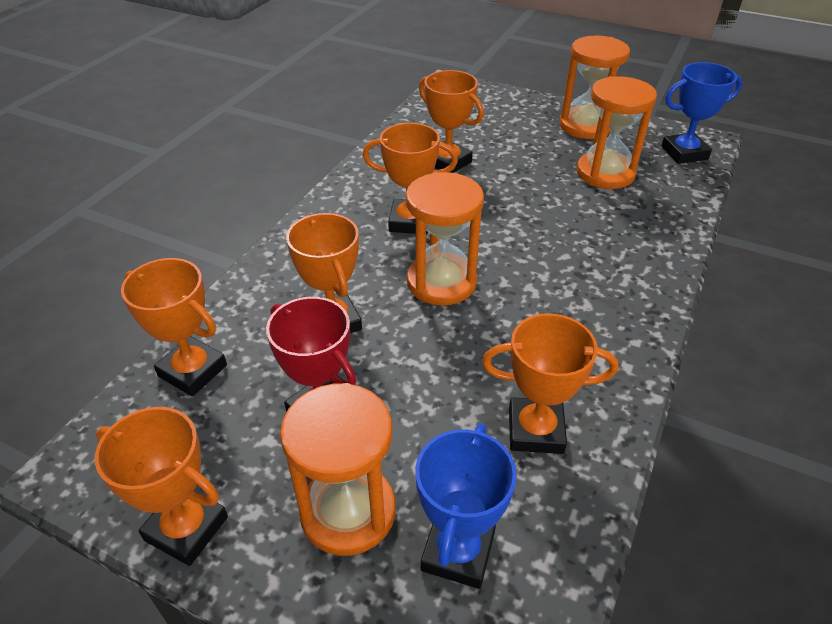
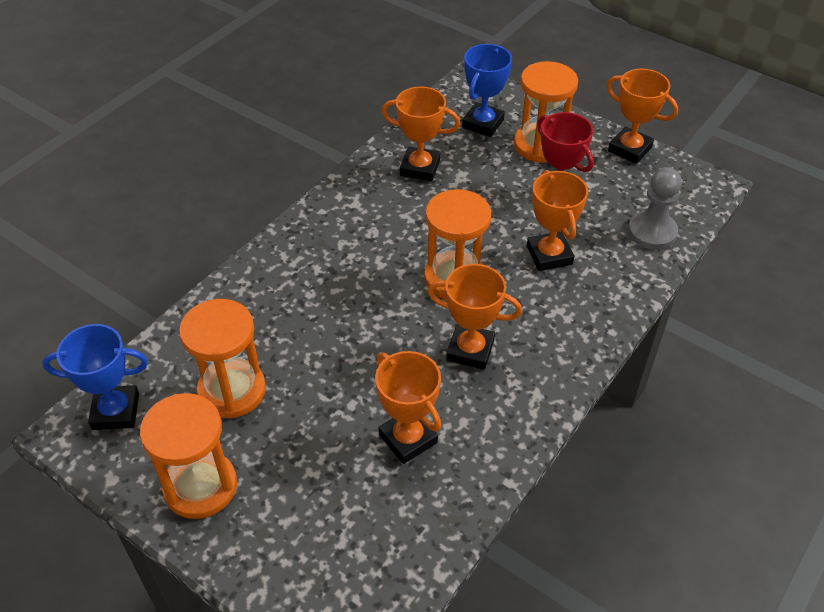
camera: 170 degrees left, 5 degrees up
orange trophy [121,258,227,396] -> grey pawn [628,167,682,250]

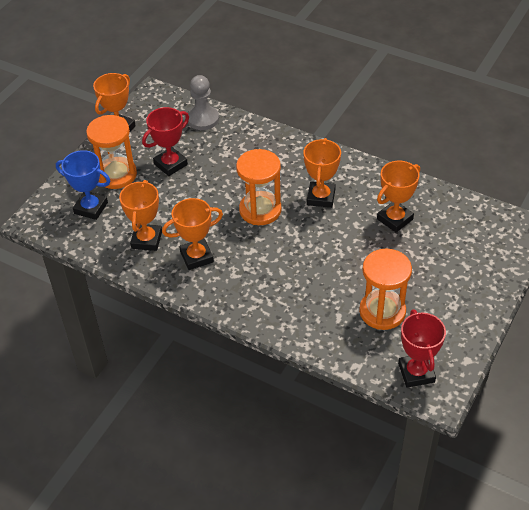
camera: 95 degrees left, 0 degrees up
blue trophy [42,324,148,430] -> red trophy [398,309,446,388]
orange hourglass [140,393,237,519] -> none
orange trophy [527,170,588,271] -> orange trophy moved to [162,198,223,270]

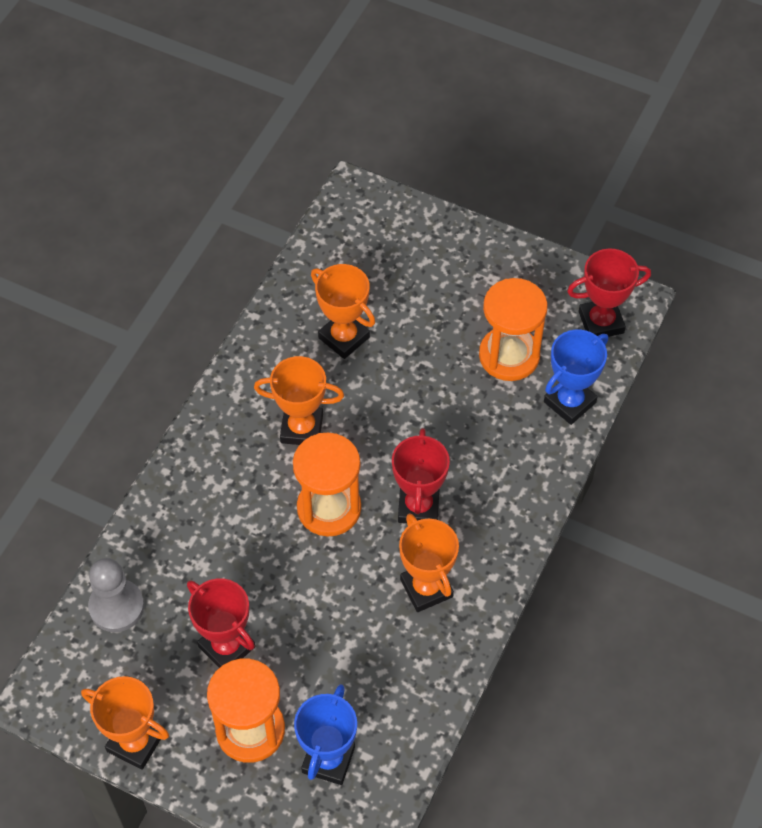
camera: 95 degrees left, 10 degrees up
orange trophy [119,180,162,251] -> none
none -> red trophy [392,428,450,523]
none -> blue trophy [544,330,608,425]

